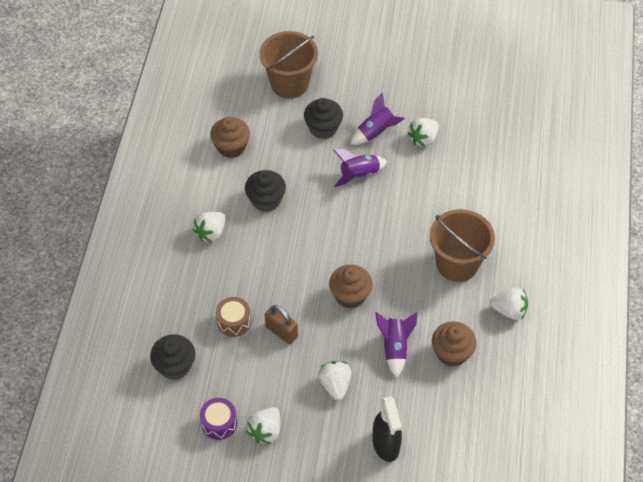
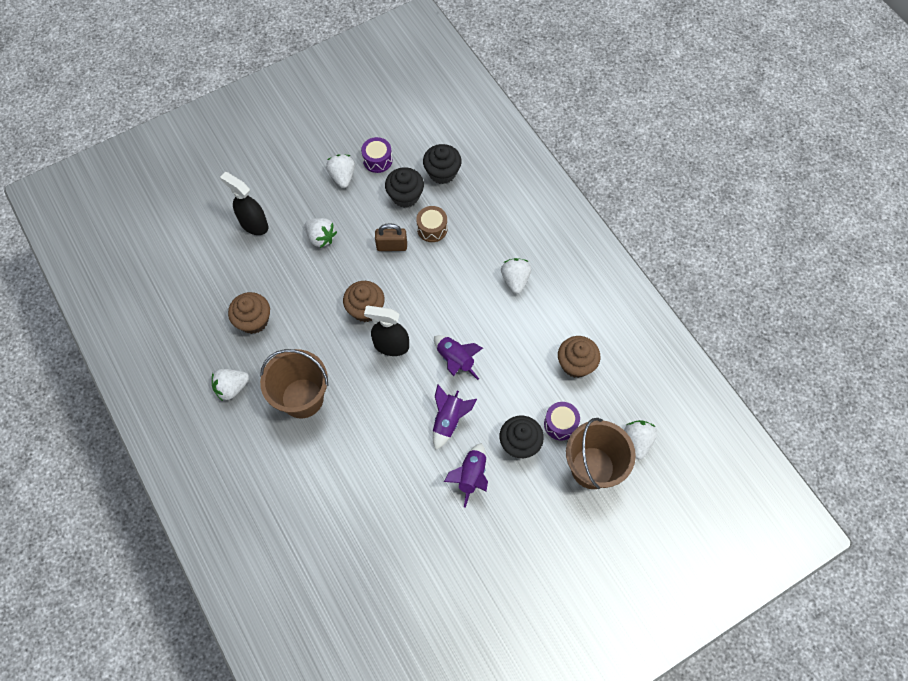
camera: 140 degrees right, 10 degrees up
black cupcake [245,170,286,212] -> black cupcake moved to [385,167,424,208]
purple rocket [375,312,417,377] -> purple rocket moved to [434,335,483,380]
white strawberry [407,118,439,147] -> white strawberry moved to [624,420,657,459]
none -> black spray bottle [364,306,409,356]
none -> purple drum [544,402,580,441]

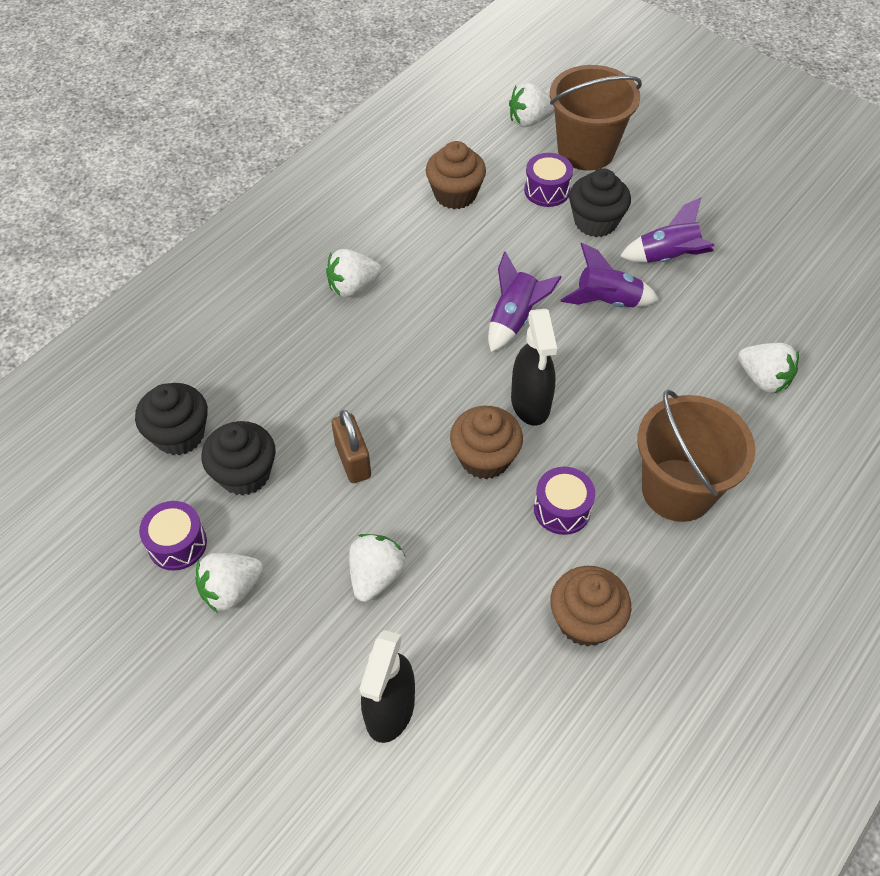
camera: 110 degrees left, 10 degrees down
white strawberry [212,369,249,401] -> white strawberry moved to [738,343,799,394]
brown drum [416,206,447,242] -> none
none -> purple drum [534,467,595,535]

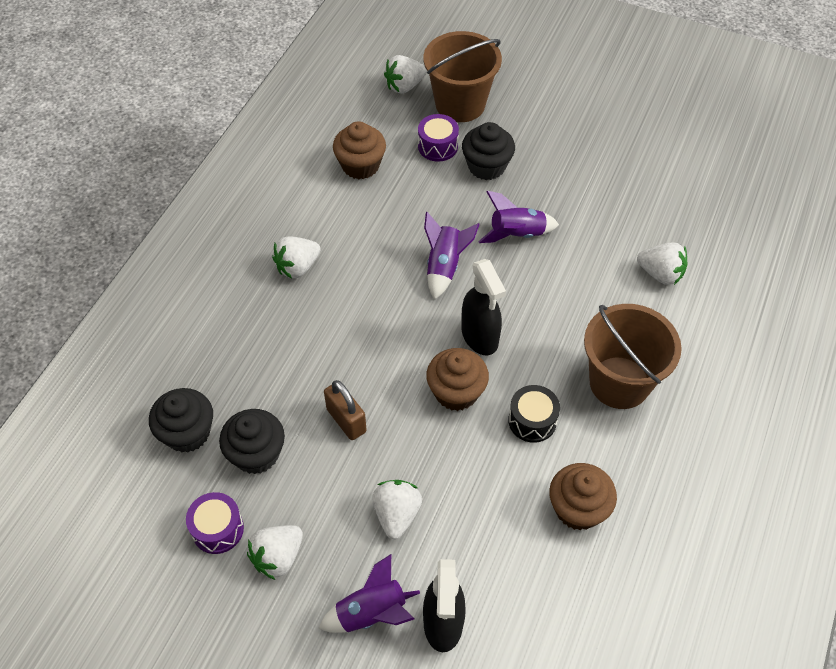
camera: 15 degrees left, 0 degrees up
purple drum [534,467,595,535] -> black drum [508,385,560,443]
purple rocket [620,197,714,263] -> purple rocket moved to [318,554,420,633]

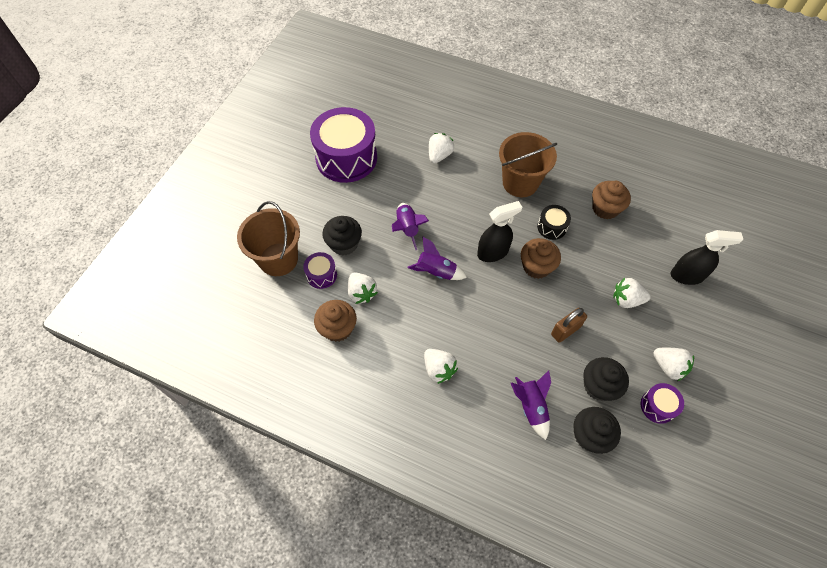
camera: 90 degrees left, 5 degrees up
purple rocket [318,554,420,633] -> purple rocket moved to [511,370,551,440]
white strawberry [384,55,426,94] -> white strawberry moved to [348,272,378,304]
none -> purple drum [310,107,377,183]

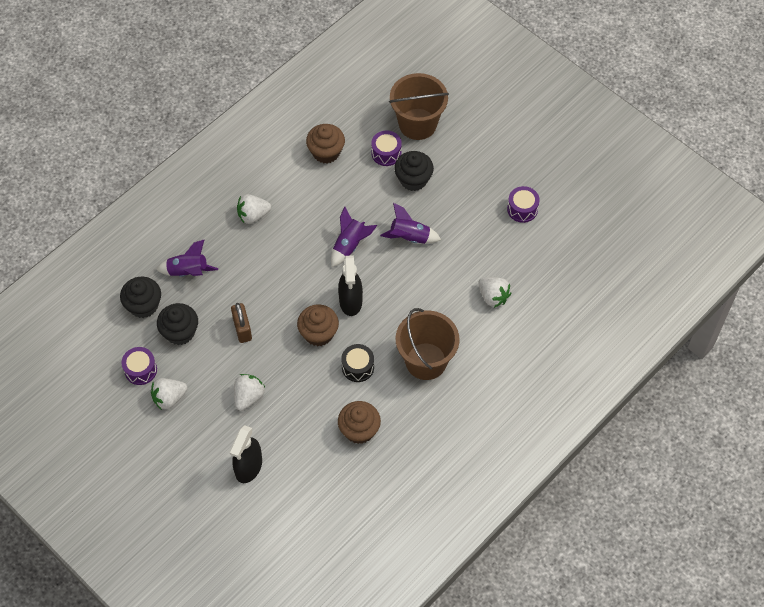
camera: 110 degrees right, 0 degrees up
purple drum [310,107,377,183] -> purple drum [507,186,540,223], size x0.44
white strawberry [348,272,378,304] -> none

